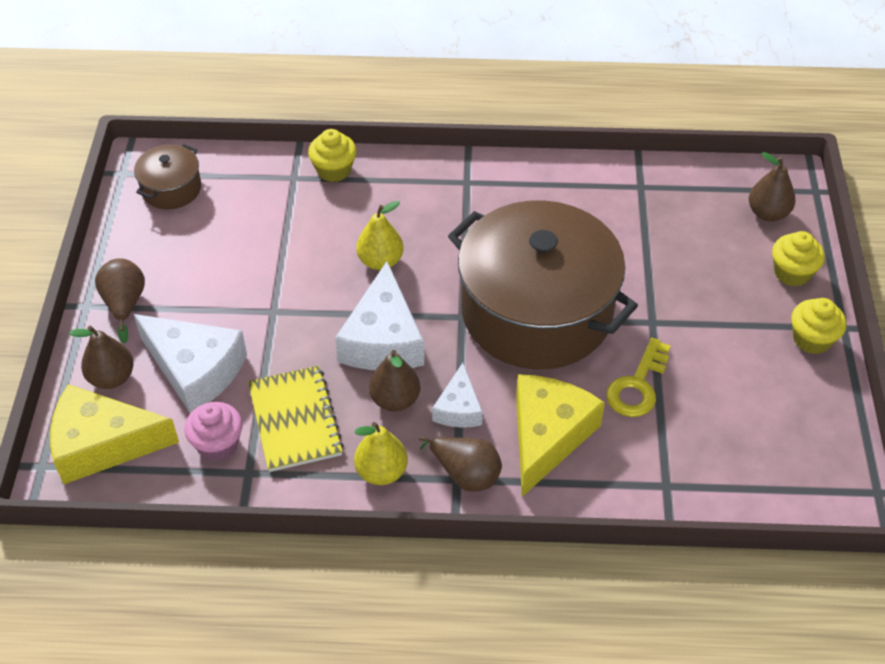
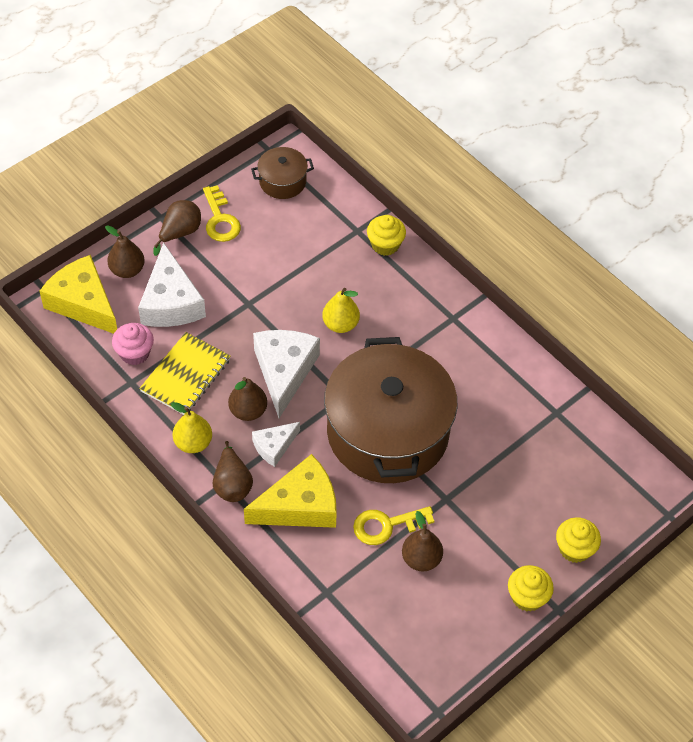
camera: 45 degrees right, 5 degrees up
white cheese [335,261,424,370] -> white cheese turned 135 degrees clockwise [253,330,320,418]
brown pear [749,152,796,222] -> brown pear moved to [402,511,443,571]
none -> yellow key [203,185,241,242]

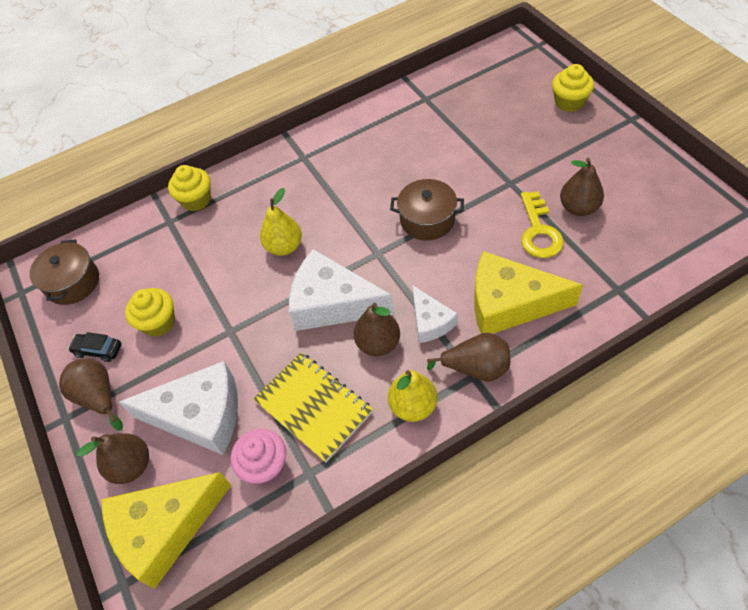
camera: 70 degrees left, 0 degrees up
yellow key [203,185,241,242] -> black car [68,332,122,362]
yellow cheese [244,454,337,528] -> yellow cheese turned 75 degrees counterclockwise [474,251,583,334]
brown pot [324,337,458,483] -> brown pot [390,179,464,241], size x0.43
yellow cupcake [508,565,554,612] -> yellow cupcake moved to [125,288,175,337]

